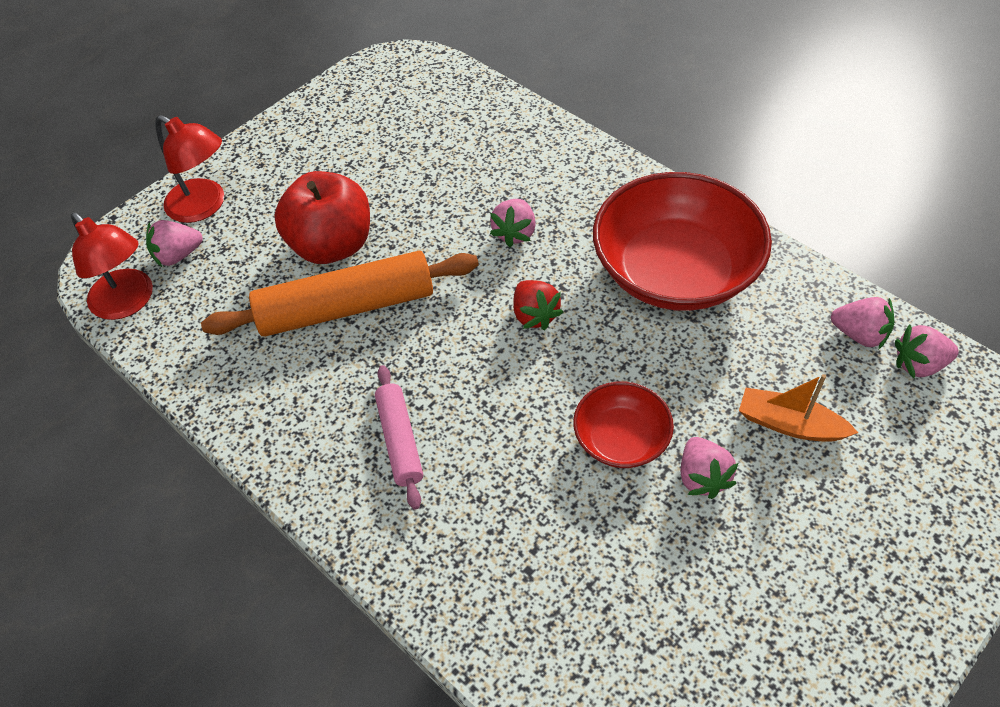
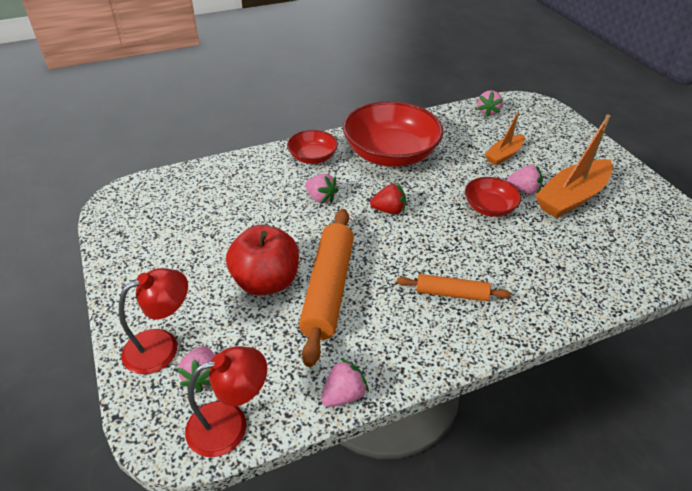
camera: 70 degrees left, 10 degrees down
pink rolling pin [375,365,423,510] -> orange rolling pin [397,274,511,301]
pink strawberry [831,297,894,350] -> pink strawberry moved to [321,359,369,407]
none -> red bowl [287,130,338,164]
none -> orange boat [535,115,613,218]

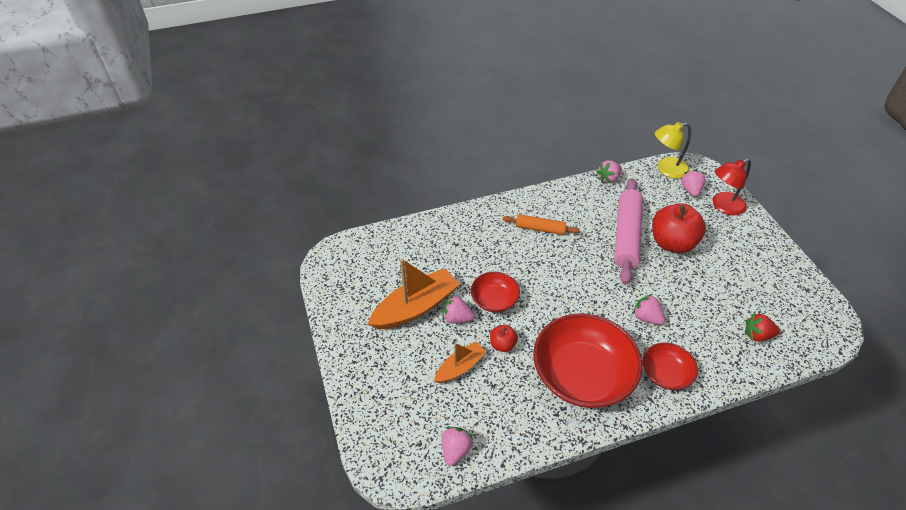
camera: 175 degrees left, 5 degrees up
red lamp [185,346,267,457] -> yellow lamp [655,122,691,179]
orange rolling pin [299,209,354,367] -> pink rolling pin [614,178,643,285]
red strawberry [370,184,406,214] -> red strawberry moved to [745,313,780,342]
none -> red apple [490,325,518,352]

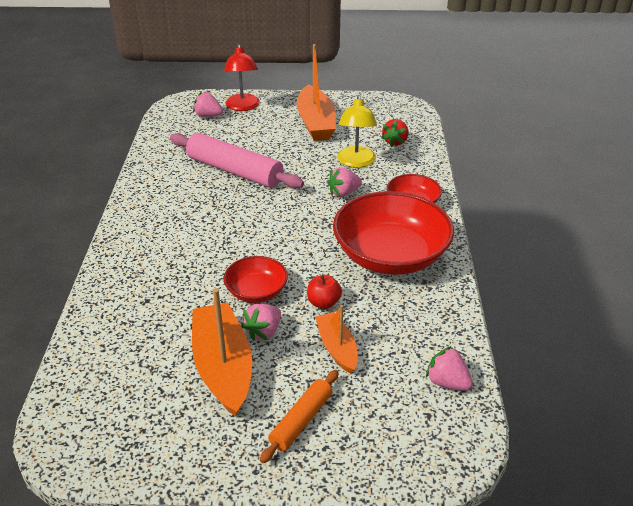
camera: 70 degrees left, 10 degrees down
orange rolling pin [503,214,580,235] -> orange rolling pin moved to [260,370,339,463]
pink strawberry [596,160,622,183] -> none
red apple [652,203,706,253] -> none
yellow lamp [655,122,691,179] -> yellow lamp moved to [337,95,377,168]
none -> orange boat [297,44,336,141]

